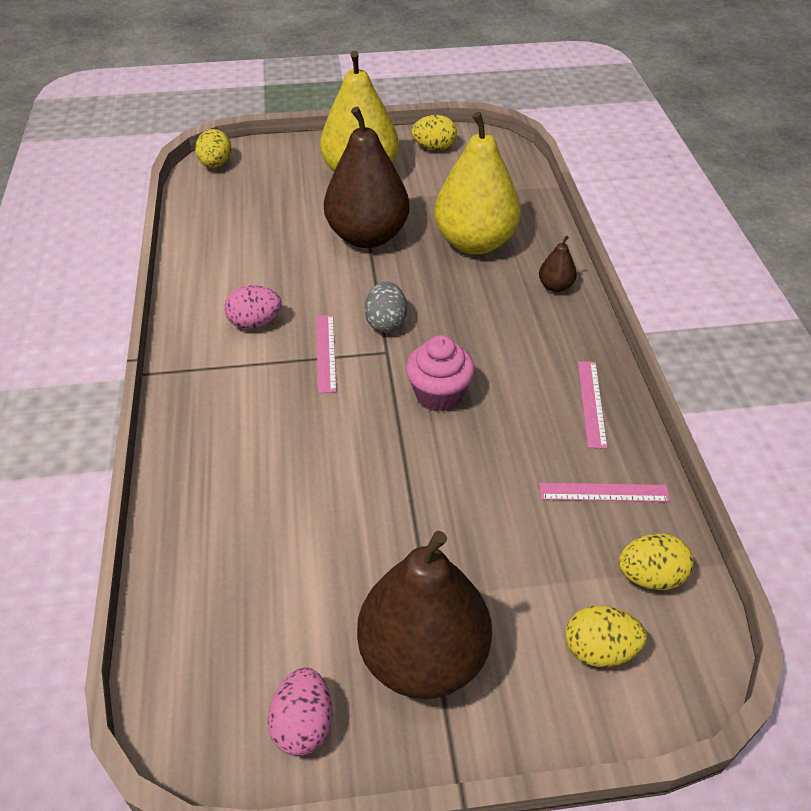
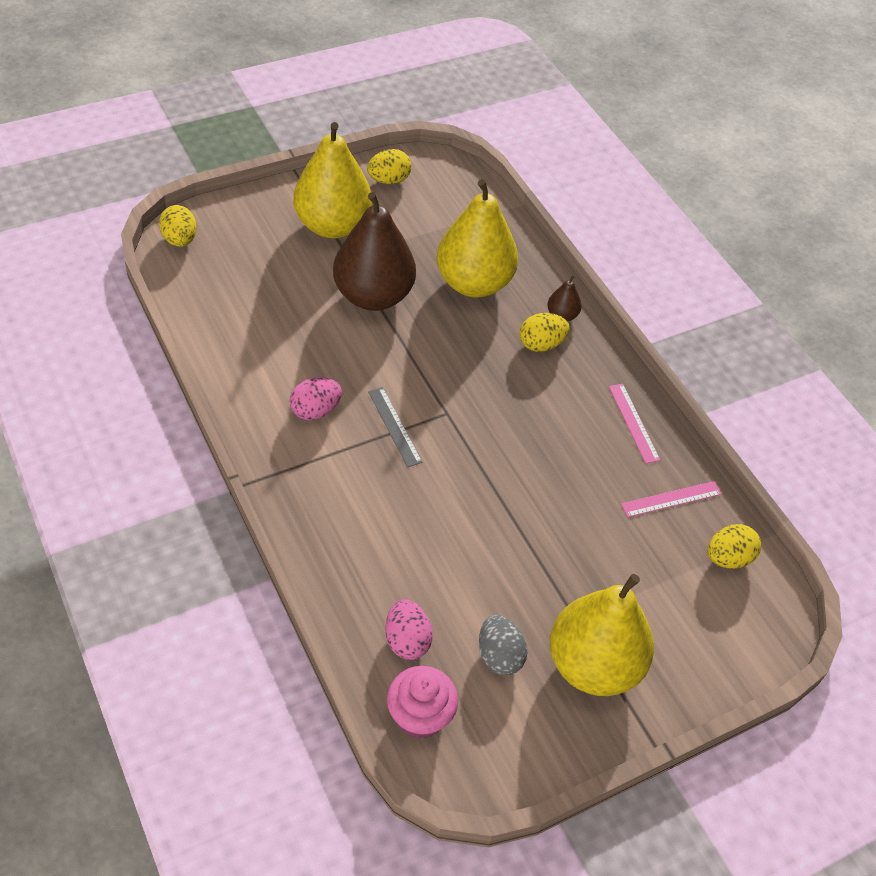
camera: 25 degrees left, 5 degrees up
pink egg [268,667,332,756] -> pink egg moved to [385,599,433,660]
pink ruler [316,315,336,393] -> grey ruler [368,387,423,467]
brown pear [357,531,492,699] -> yellow pear [550,574,654,696]
grey egg [364,281,407,333] -> grey egg moved to [479,615,528,675]
pink cupcake [406,335,475,412] -> pink cupcake moved to [387,666,458,739]
yellow egg [565,606,647,667] -> yellow egg moved to [519,313,570,352]

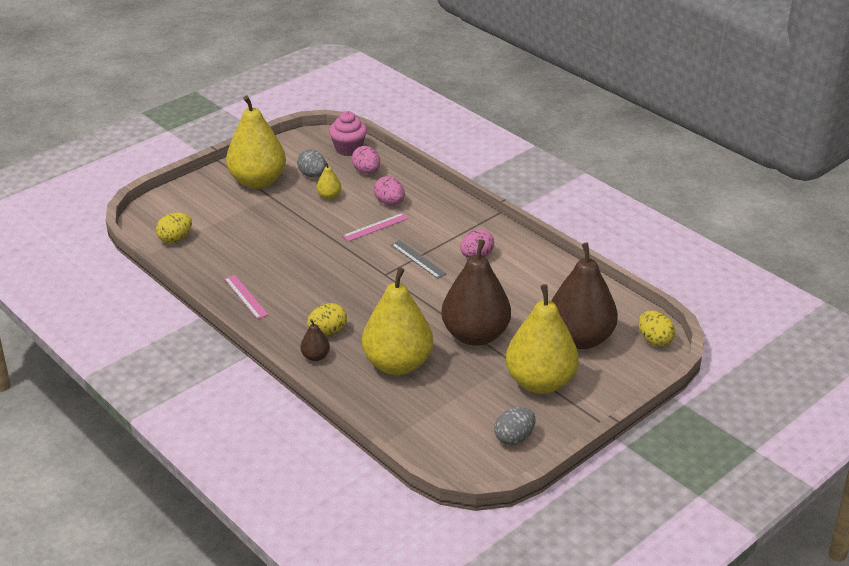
camera: 170 degrees right, 15 degrees down
yellow egg [367,149,411,184] -> grey egg [494,407,536,445]
pink ruler [621,481,722,517] -> pink ruler moved to [343,213,409,241]
none -> yellow pear [317,162,341,200]
none -> pink egg [374,176,405,205]
none -> brown pear [551,243,618,349]

